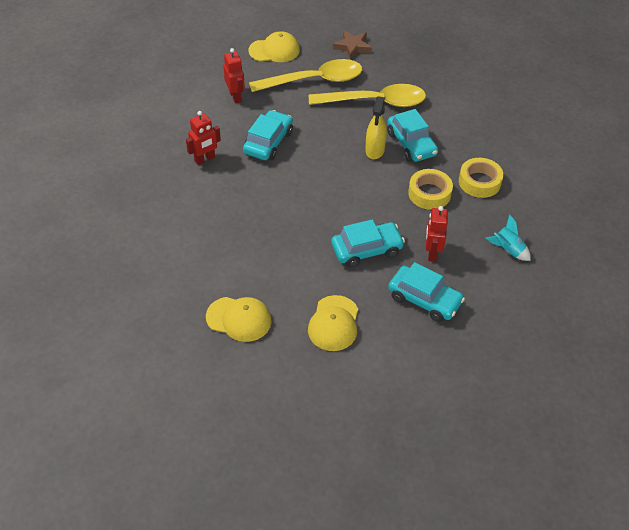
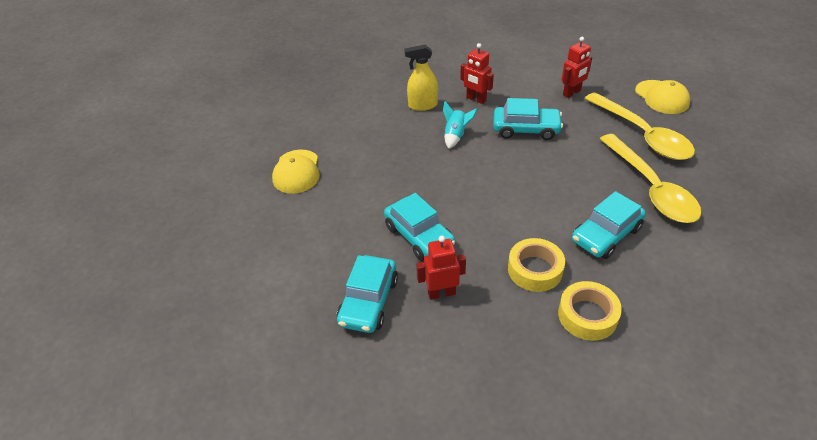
camera: 75 degrees right, 5 degrees down
yellow cap [308,295,358,351] -> none
brown star [333,30,372,60] -> none
yellow spray bottle [365,96,387,159] -> yellow spray bottle moved to [404,45,438,111]
turquoise rocket [486,214,531,261] -> turquoise rocket moved to [443,101,477,149]

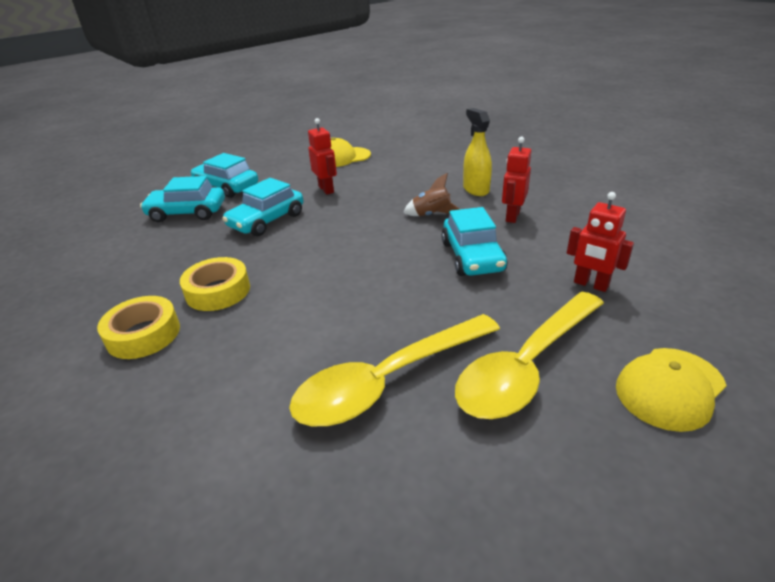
camera: 75 degrees right, 10 degrees down
red robot [416,236,466,300] -> red robot moved to [308,118,337,195]
turquoise rocket [443,101,477,149] -> brown rocket [403,173,460,216]
turquoise car [572,191,646,259] -> turquoise car moved to [191,153,258,198]

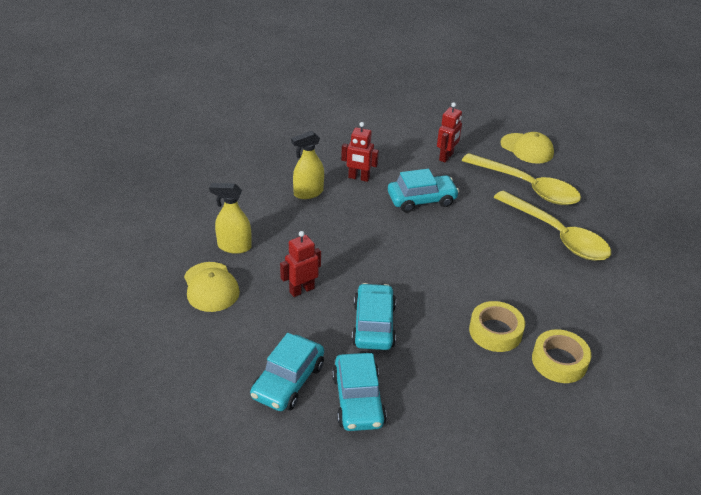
camera: 100 degrees left, 5 degrees up
turquoise car [222,178,303,236] -> turquoise car turned 120 degrees counterclockwise [352,283,396,350]
brown rocket [403,173,460,216] -> none
none -> yellow spray bottle [209,183,252,254]

